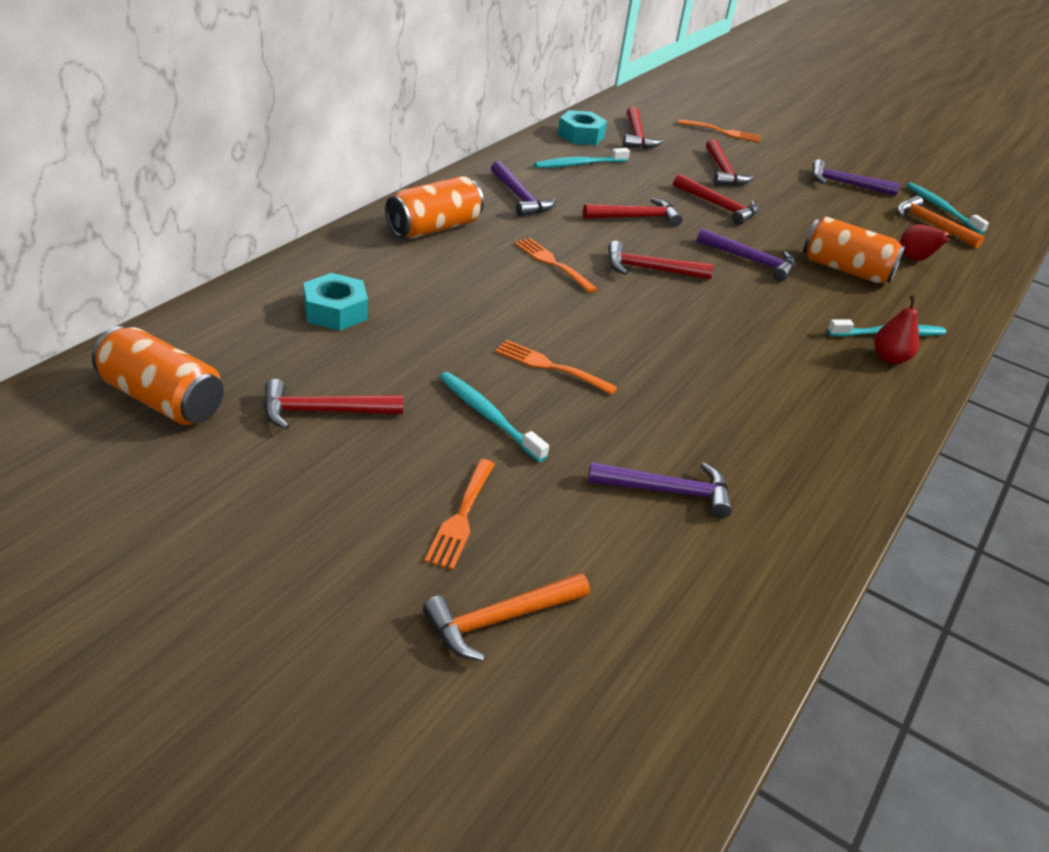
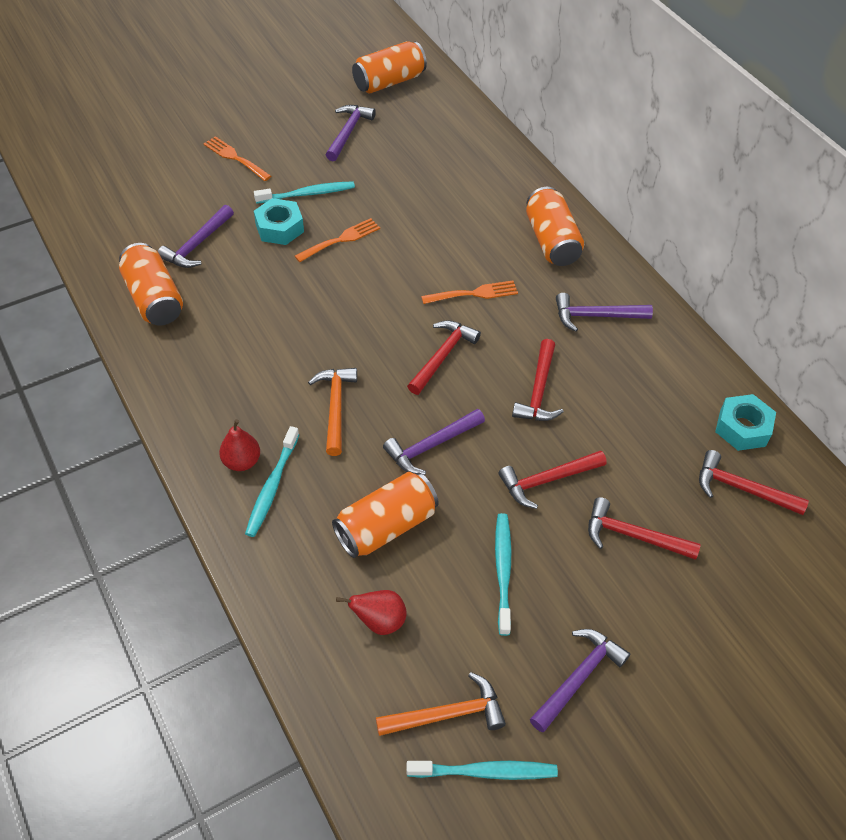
camera: 120 degrees right, 15 degrees up
red hammer [264,379,403,430] -> purple hammer [326,105,376,161]
turquoise nut [303,273,368,331] -> turquoise nut moved to [254,198,304,245]
orange hammer [423,573,590,661] -> orange hammer moved to [308,368,357,456]
turquoise toothbrush [534,148,630,168] -> turquoise toothbrush moved to [495,513,511,636]
orange fork [678,119,761,143] -> none
none -> orange can [119,243,183,325]

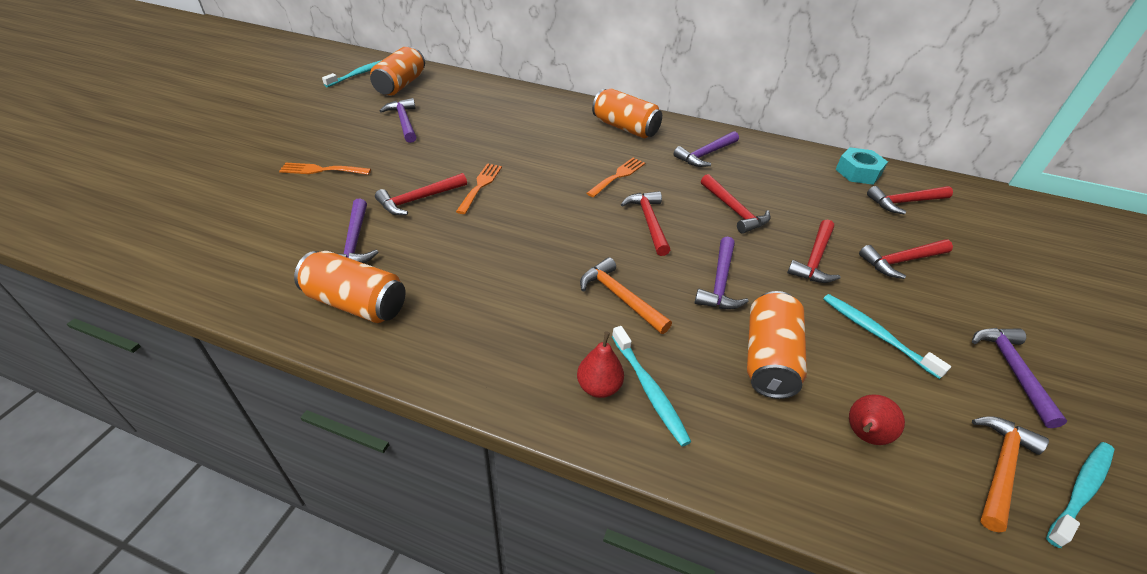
camera: 40 degrees left, 10 degrees down
turquoise toothbrush [254,181,355,204] -> turquoise toothbrush moved to [322,60,382,87]
turquoise nut [254,198,304,245] -> red hammer [375,173,467,215]

